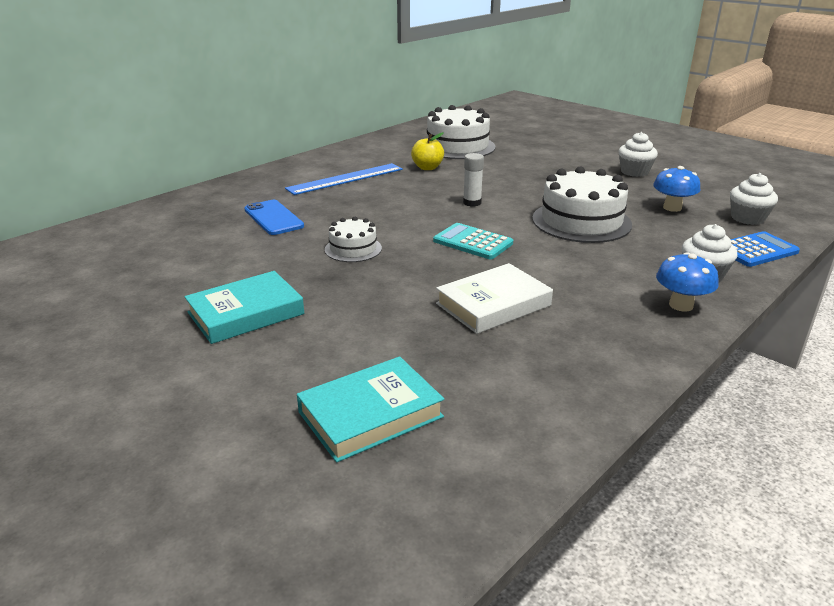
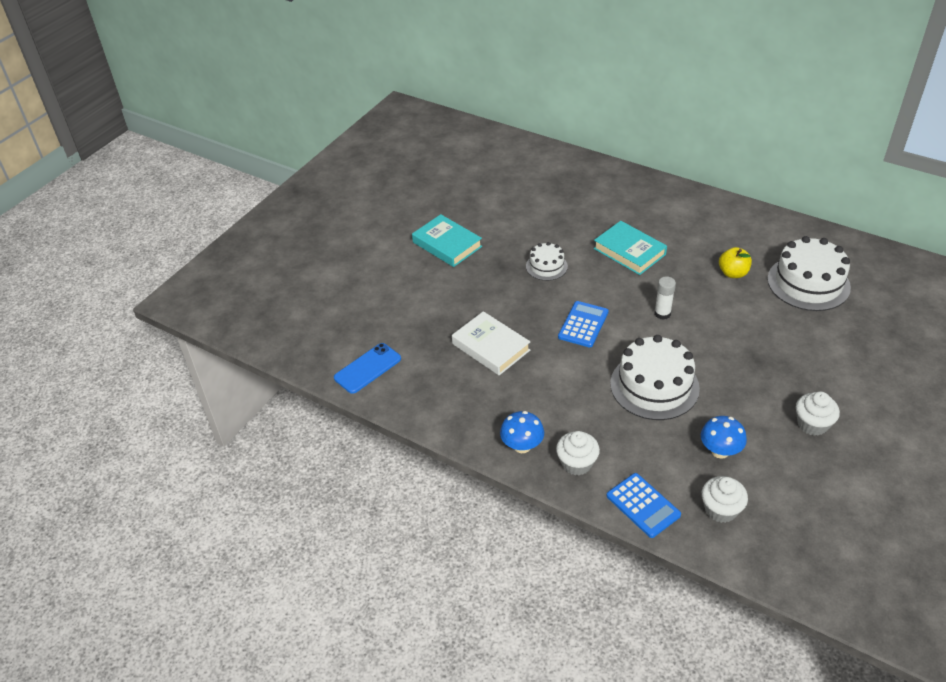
camera: 80 degrees right, 15 degrees up
blue phone [244,200,304,235] -> blue phone moved to [334,343,401,394]
blue ruler [285,163,403,195] -> none
turquoise book [297,356,444,463] -> turquoise book moved to [594,221,667,275]
turquoise calculator [433,223,513,259] -> blue calculator [558,301,609,347]

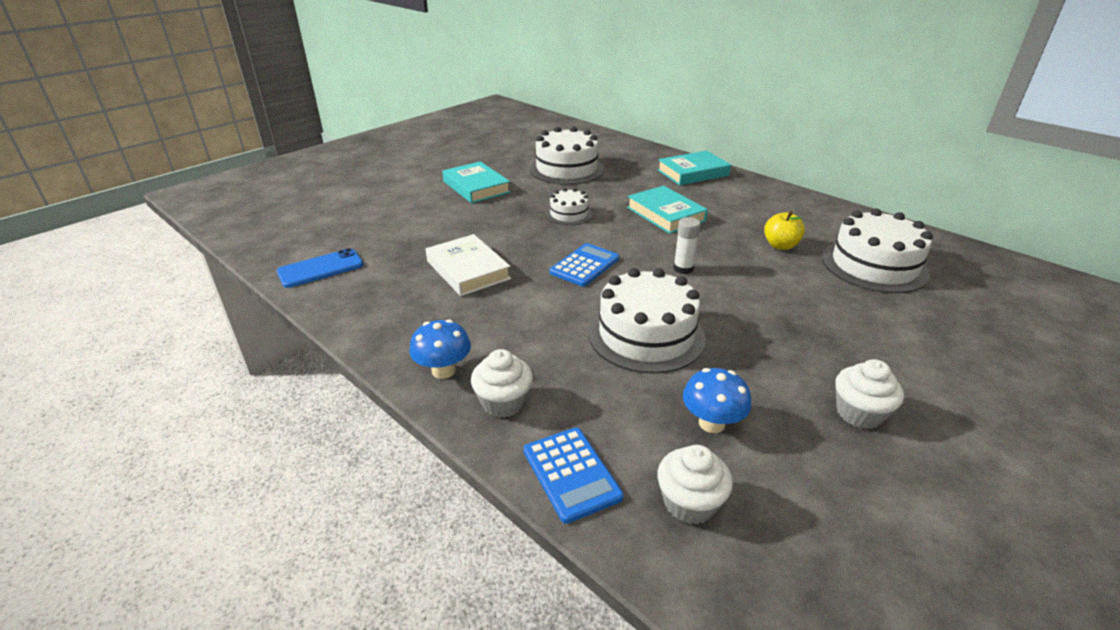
camera: 10 degrees right, 10 degrees down
none -> white cake [529,126,604,185]
none -> turquoise book [657,151,731,185]

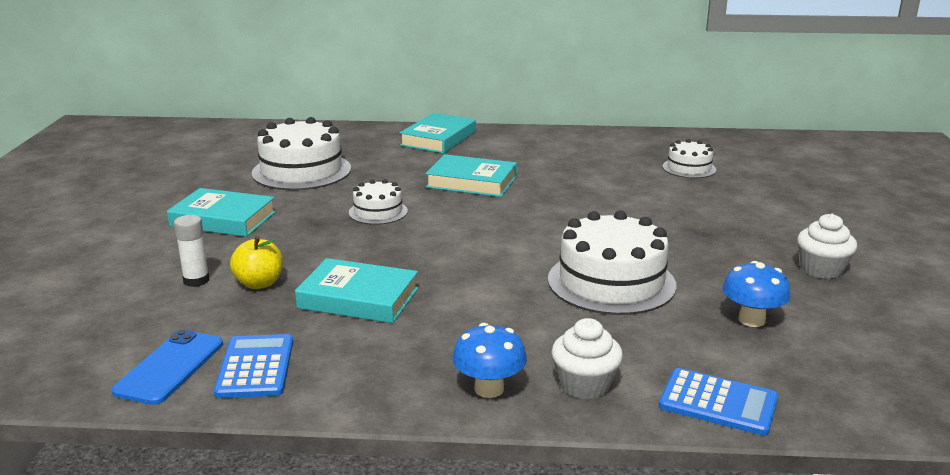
camera: 40 degrees left, 10 degrees down
white book [425,234,511,296] -> turquoise book [295,258,418,323]
blue calculator [549,243,619,287] -> blue calculator moved to [214,334,293,398]
white cupcake [657,445,733,525] -> none
white glue stick [673,217,701,274] -> white glue stick moved to [174,215,210,287]
yellow apple [764,211,805,250] -> yellow apple moved to [230,236,283,289]
white cake [822,208,933,293] -> white cake [663,139,716,178], size x0.54

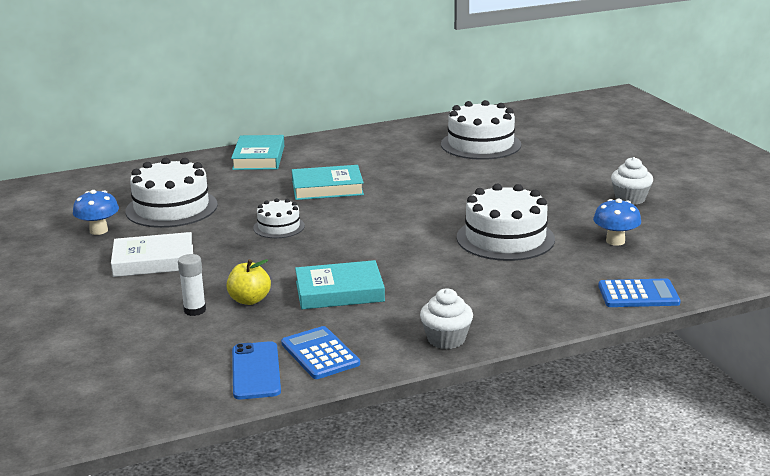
camera: 25 degrees left, 0 degrees up
turquoise book [167,188,276,237] -> white book [111,232,193,277]
blue mushroom [452,323,527,398] -> blue mushroom moved to [73,190,119,235]
white cupcake [551,318,623,399] -> white cupcake moved to [420,288,473,349]
white cake [663,139,716,178] -> white cake [441,100,521,160], size x1.85

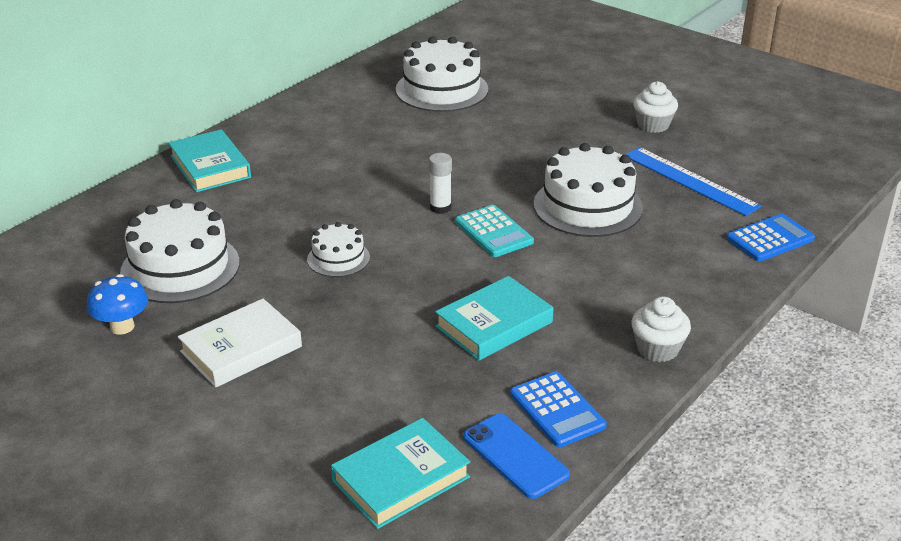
camera: 30 degrees left, 10 degrees up
white glue stick [178,254,206,316] -> white glue stick moved to [429,153,452,214]
yellow apple [226,259,271,305] -> none
blue calculator [281,326,360,379] -> blue calculator turned 150 degrees counterclockwise [510,372,607,447]
turquoise book [292,165,364,200] -> turquoise book moved to [331,418,470,529]
blue mushroom [593,199,641,246] -> blue ruler [625,147,761,216]
none -> turquoise calculator [455,205,534,257]

